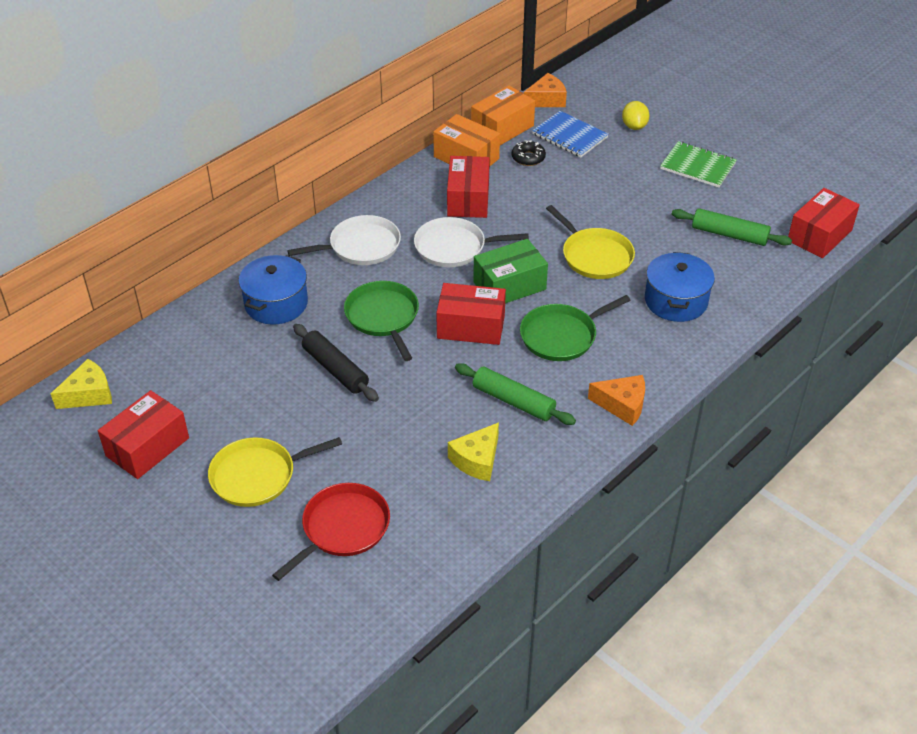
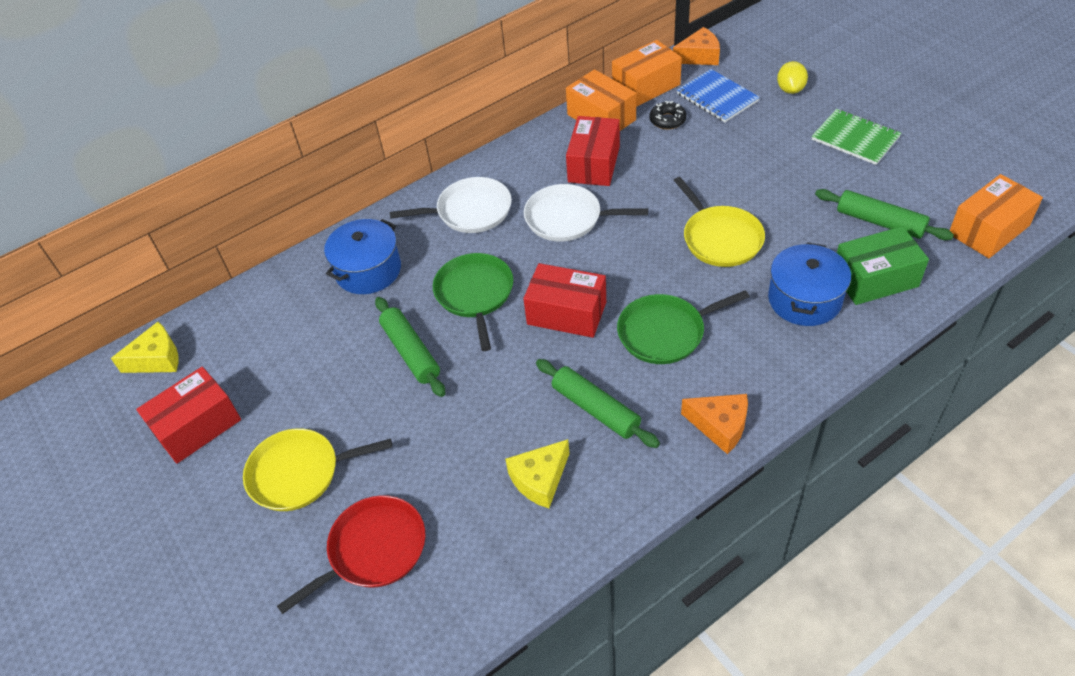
camera: 15 degrees right, 5 degrees up
black rolling pin [293,324,379,402] -> green rolling pin [375,297,445,397]
green box [473,239,548,304] -> green box moved to [837,226,929,305]
red box [788,188,860,258] -> orange box [950,174,1043,258]

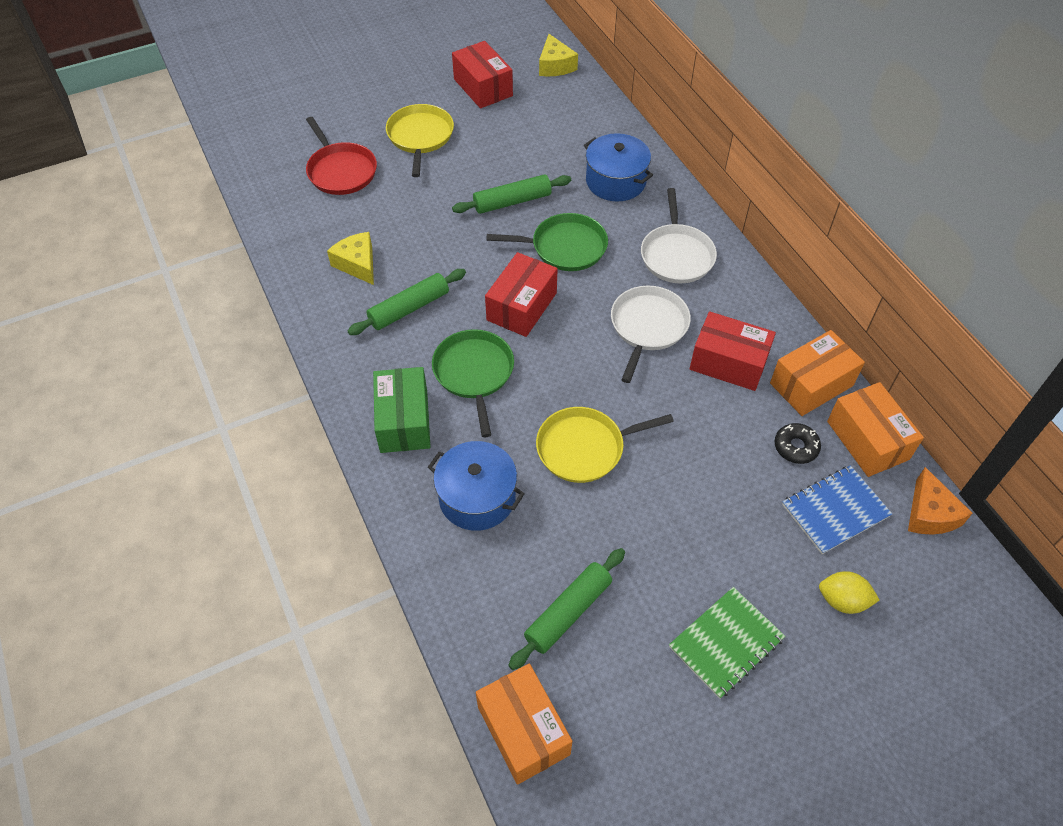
camera: 95 degrees right, 5 degrees up
orange cheese [681,394,748,454] -> none
green box [837,226,929,305] -> green box moved to [373,367,431,453]

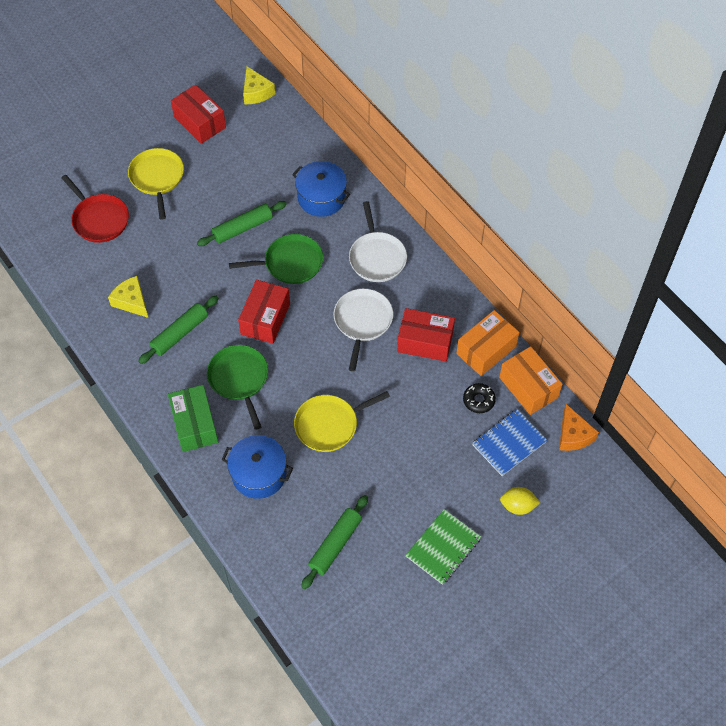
camera: 10 degrees left, 5 degrees up
orange box [476,663,572,785] -> none

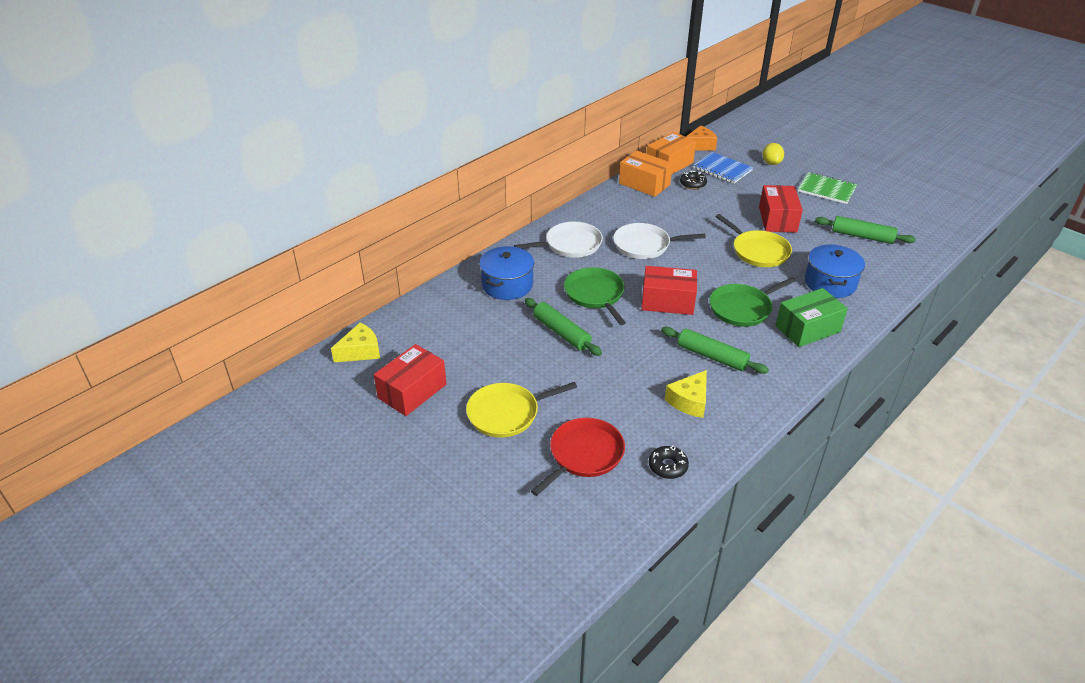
camera: 100 degrees left, 20 degrees down
red box [397,308,455,362] -> red box moved to [759,185,803,232]
none -> black donut [649,445,689,479]

